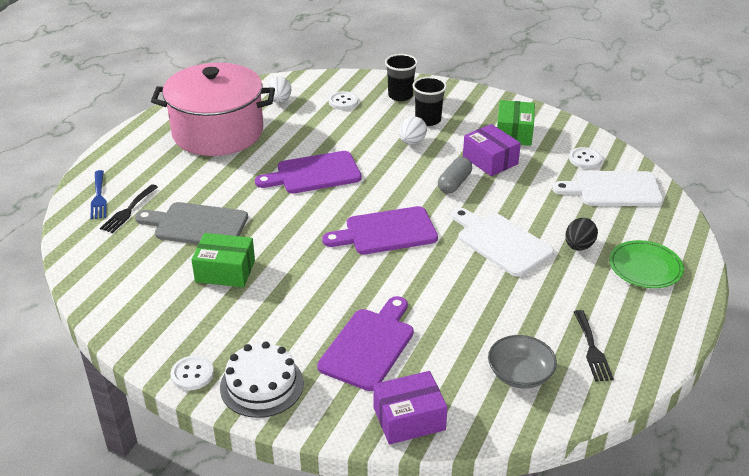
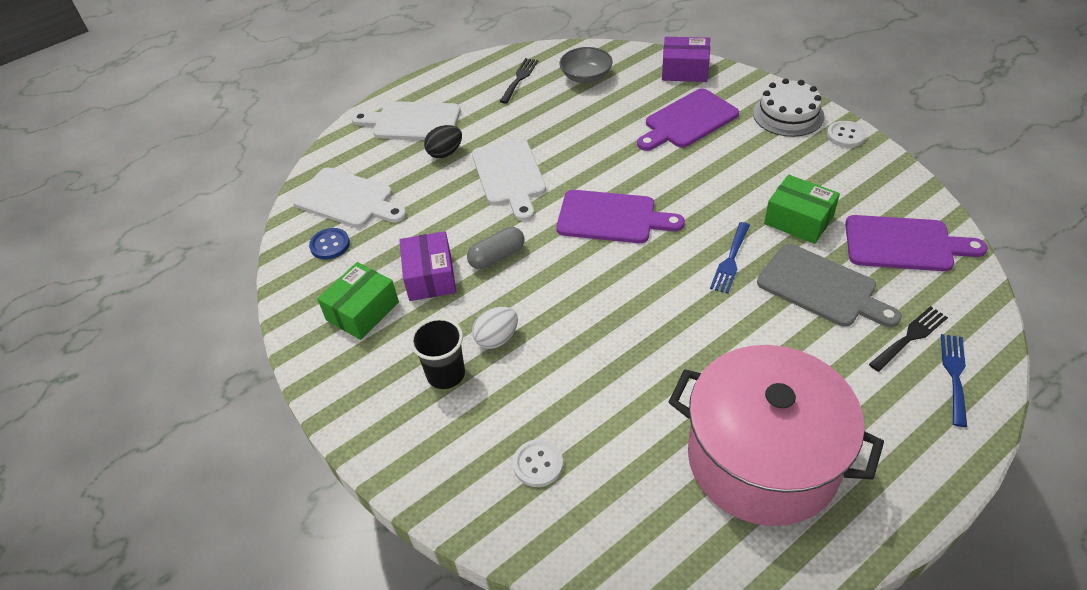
camera: 150 degrees left, 10 degrees up
purple cutting board [255,151,362,194] -> purple cutting board moved to [845,215,987,271]
white egg [267,76,291,103] -> none
black cup [385,54,418,101] -> none
white button [569,147,602,169] -> blue button [309,228,350,260]
green plate [609,240,684,288] -> white cutting board [351,101,461,140]
none -> blue fork [710,222,750,294]

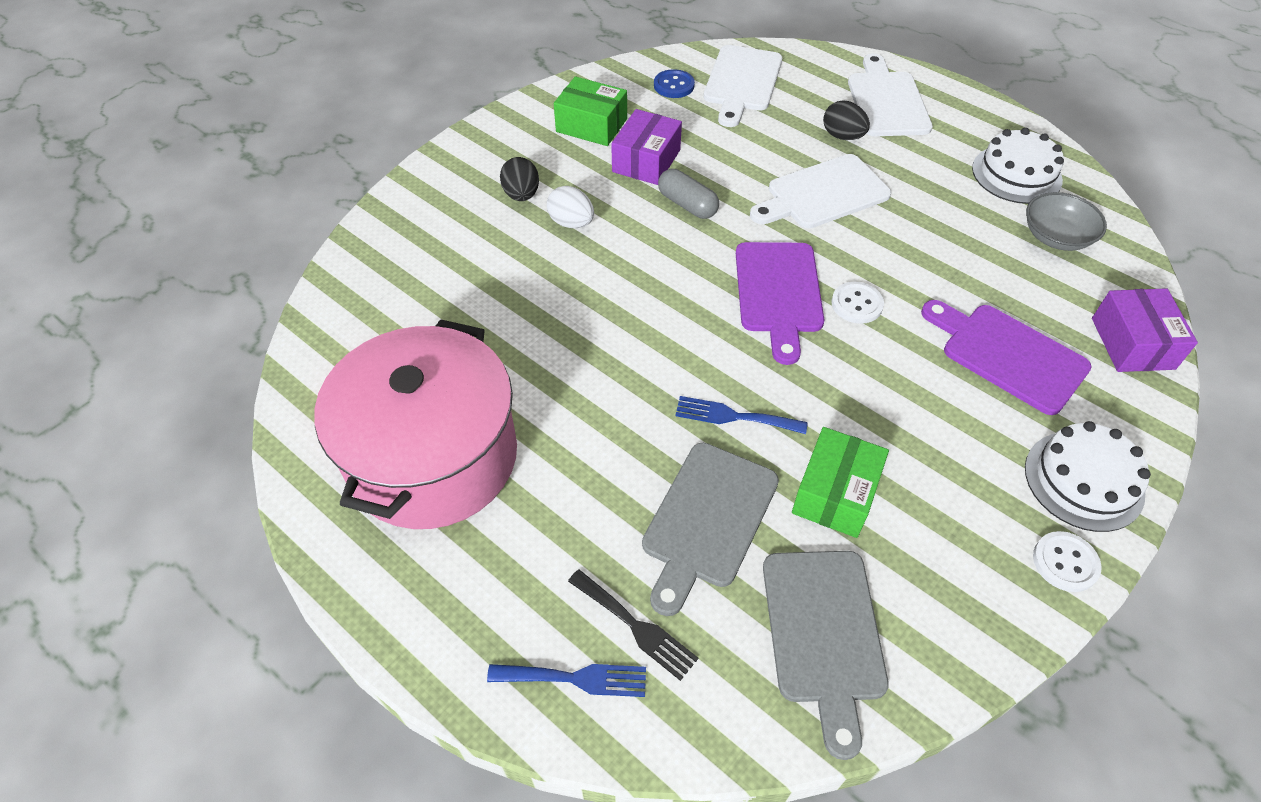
camera: 75 degrees right, 5 degrees up
purple box [399,231,456,301] -> purple box turned 45 degrees counterclockwise [611,109,682,185]
black cup [410,317,465,389] -> black egg [500,157,539,201]
black fork [500,58,538,104] -> white cake [972,128,1064,204]
white button [513,439,563,487] -> white button moved to [832,282,884,324]
purple cutting board [845,215,987,271] -> grey cutting board [763,551,889,760]

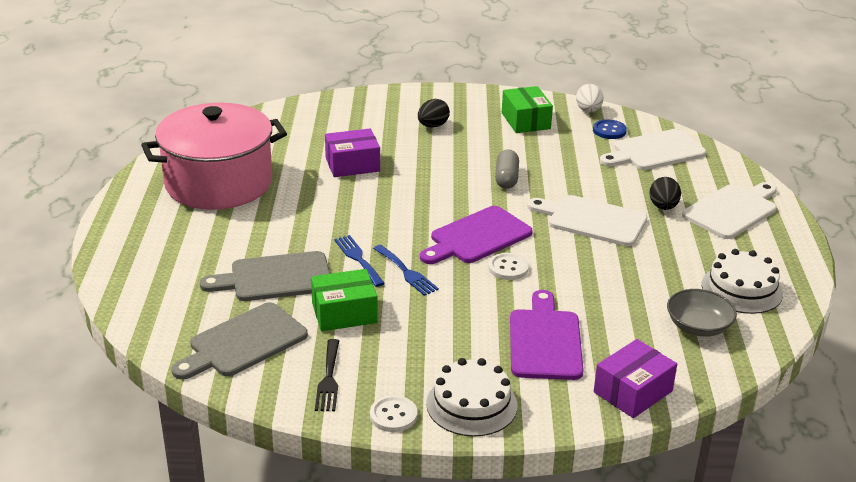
camera: 50 degrees right, 20 degrees down
blue fork [487,664,646,697] -> blue fork moved to [373,245,439,296]
white egg [547,186,594,228] -> white egg moved to [576,84,604,112]
black fork [568,569,698,681] -> black fork moved to [315,339,339,411]
purple box [611,109,682,185] -> purple box moved to [325,129,380,177]

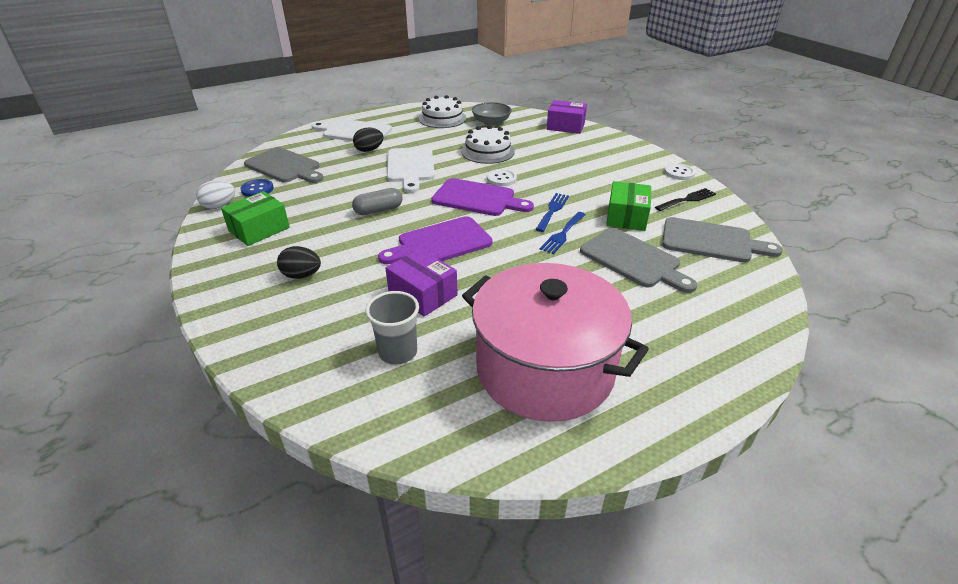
camera: 120 degrees left, 5 degrees up
green box [311,269,378,331] -> green box turned 60 degrees clockwise [606,181,651,231]
white cake [426,358,518,437] -> white cake moved to [461,125,515,164]
purple cutting board [510,290,584,380] -> purple cutting board moved to [378,216,493,264]
white cutting board [600,129,706,170] -> grey cutting board [244,147,324,183]
none -> grey cup [366,291,419,365]

